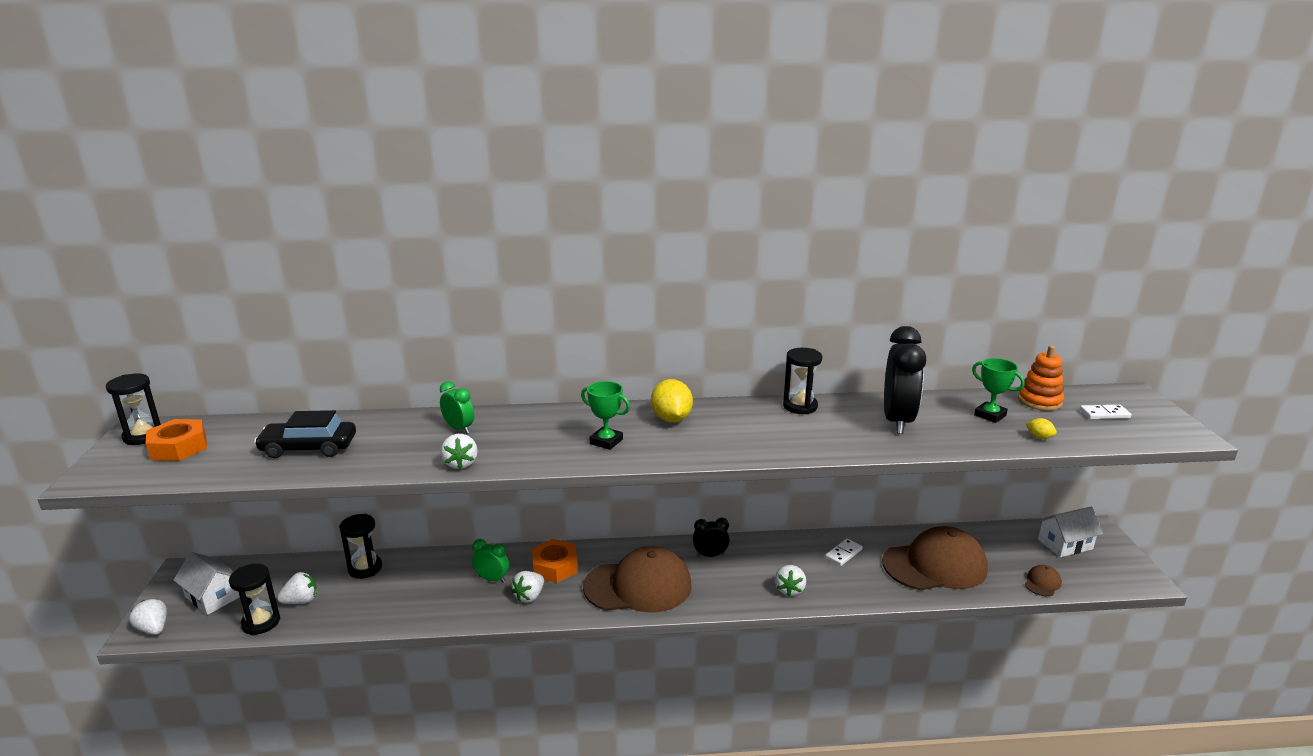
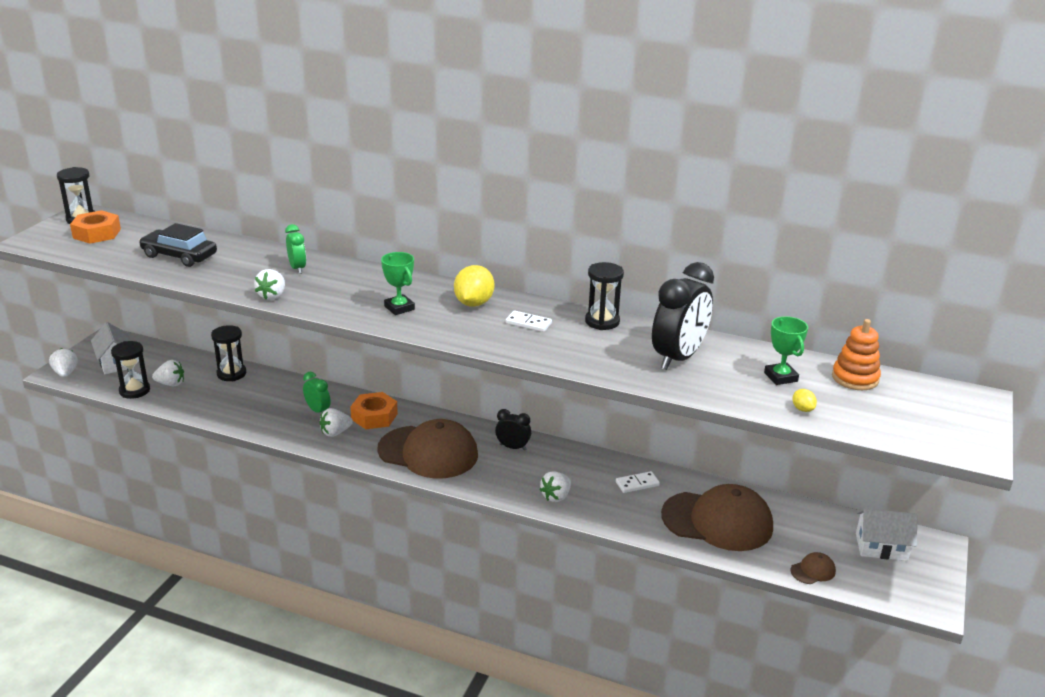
camera: 25 degrees right, 5 degrees up
white domino [1080,405,1132,419] -> white domino moved to [506,310,552,332]

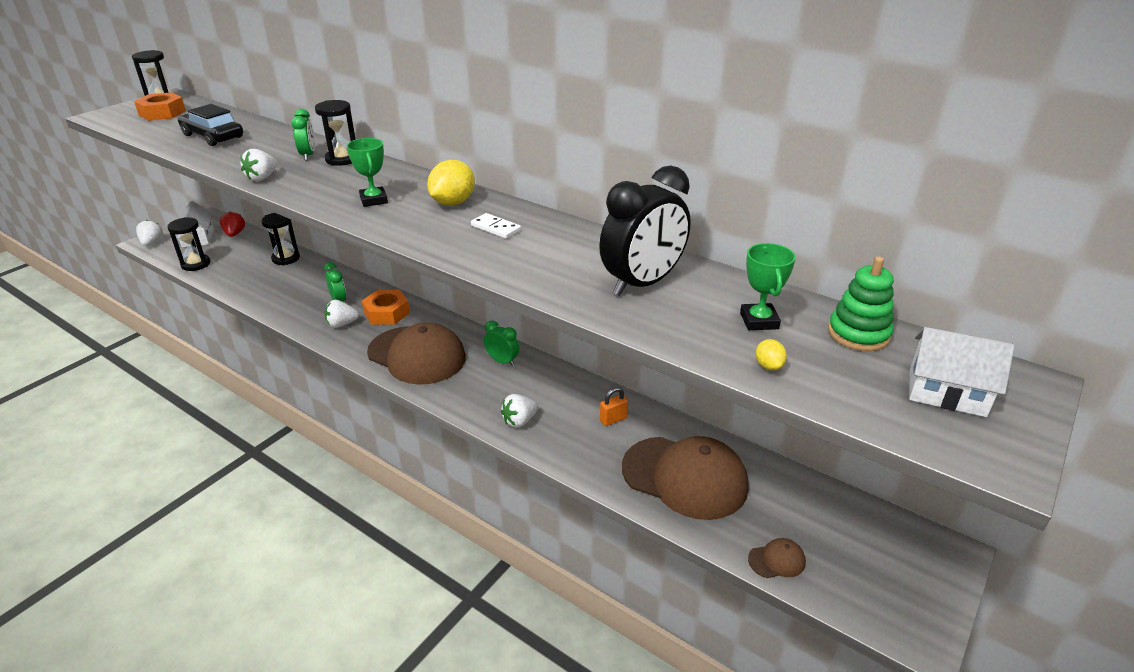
camera: 15 degrees right, 5 degrees up
white strawberry [152,360,184,386] -> none
black clock [495,409,531,451] -> green clock [484,320,519,366]
black hourglass [585,262,624,330] -> black hourglass moved to [315,100,356,166]
white domino [616,471,660,493] -> orange padlock [600,387,628,426]
orange stacking toy [832,319,881,390] -> green stacking toy [828,256,894,351]
white house [856,508,917,561] -> white house moved to [909,327,1014,417]
none -> red strawberry [220,212,245,237]

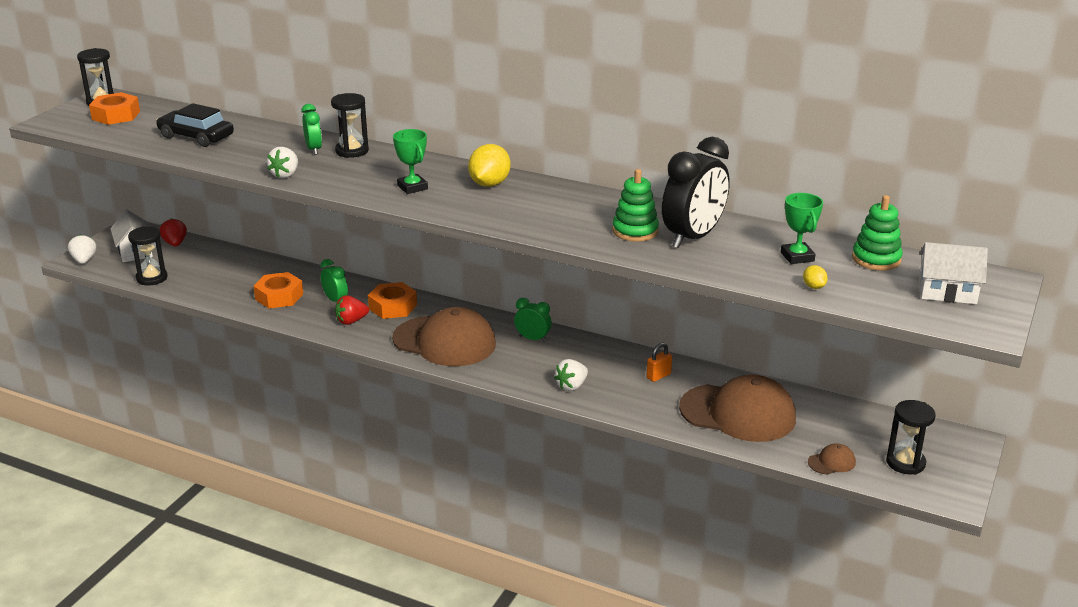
camera: 10 degrees left, 5 degrees down
black hourglass [262,213,300,265] -> black hourglass moved to [886,400,936,475]
white strawberry [324,300,359,328] -> red strawberry [335,295,369,325]
white domino [471,213,521,239] -> none
none -> orange nut [253,272,303,309]
none -> green stacking toy [612,169,659,242]

